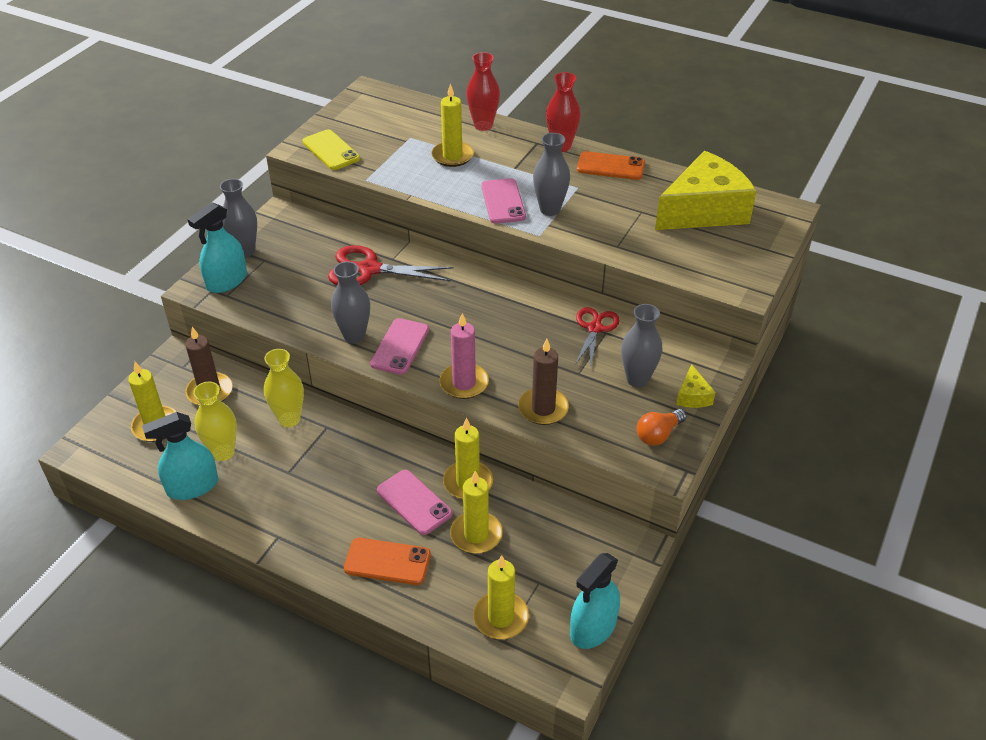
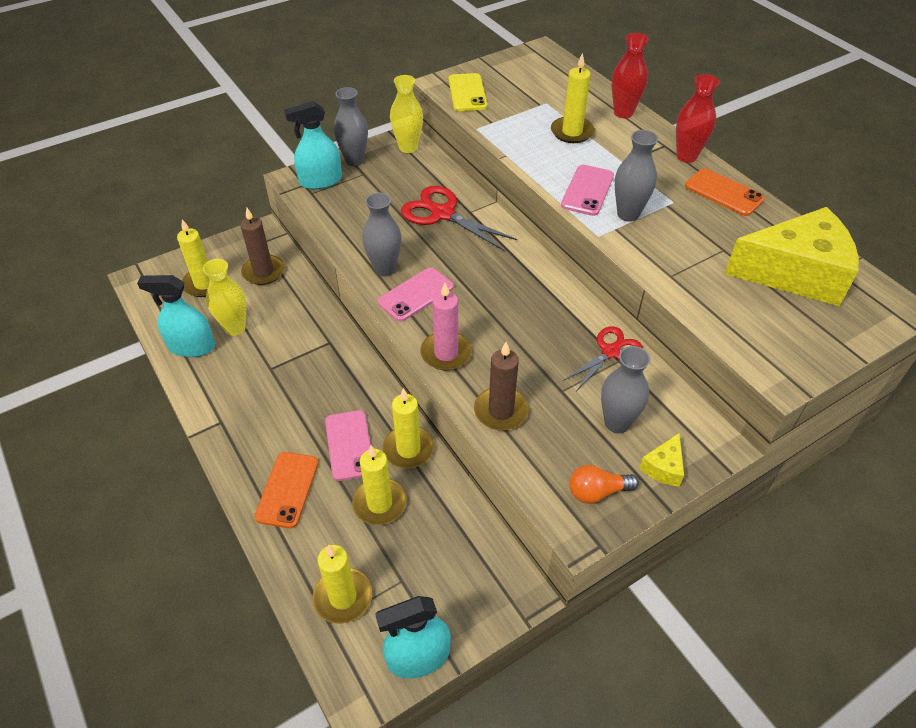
camera: 30 degrees right, 5 degrees up
yellow vase [264,349,304,427] -> yellow vase moved to [390,75,423,153]
orange phone [344,538,431,585] -> orange phone turned 60 degrees clockwise [254,452,318,528]

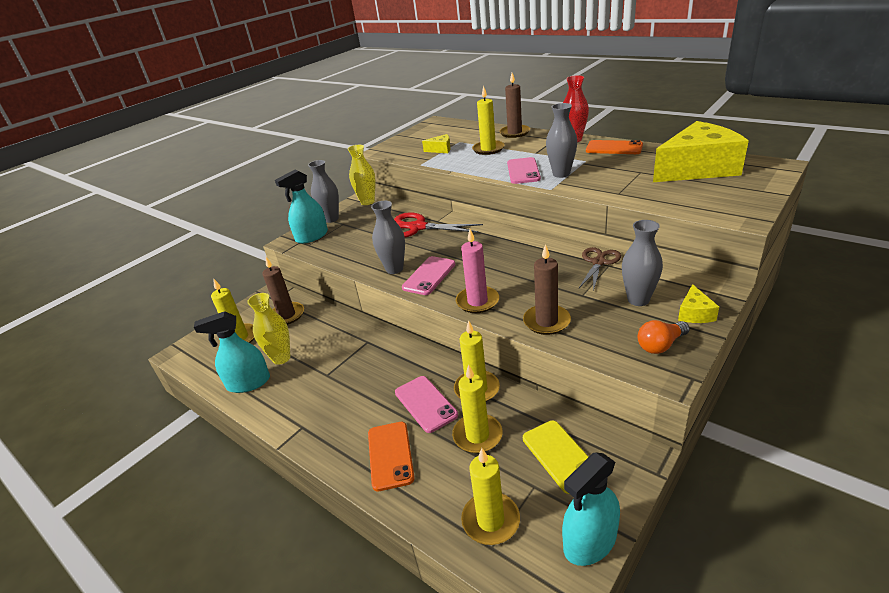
camera: 15 degrees left, 15 degrees down
yellow phone [449,73,487,111] -> yellow phone moved to [523,420,589,494]
red scissors [563,326,643,390] -> brown scissors [579,247,621,292]
red vase [612,33,649,118] -> brown candle [499,73,530,138]
none -> yellow cheese [422,134,451,153]

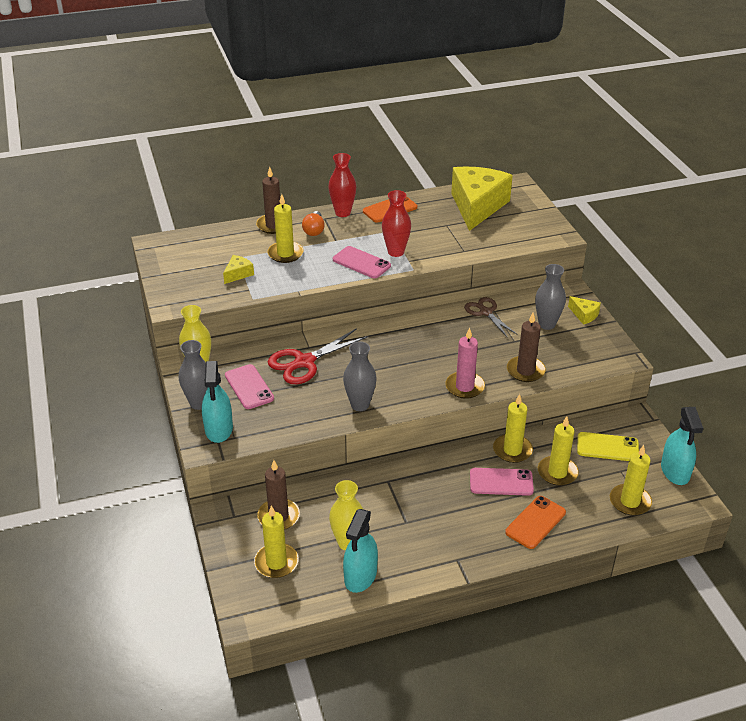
camera: 60 degrees left, 5 degrees up
orange phone [368,422,415,491] -> orange phone turned 75 degrees counterclockwise [505,496,566,549]
pink phone [402,256,456,295] -> pink phone moved to [225,364,274,409]
grey vase [546,103,577,178] -> red vase [382,190,411,257]
orange light bulb [638,320,690,354] -> orange light bulb moved to [302,211,325,236]

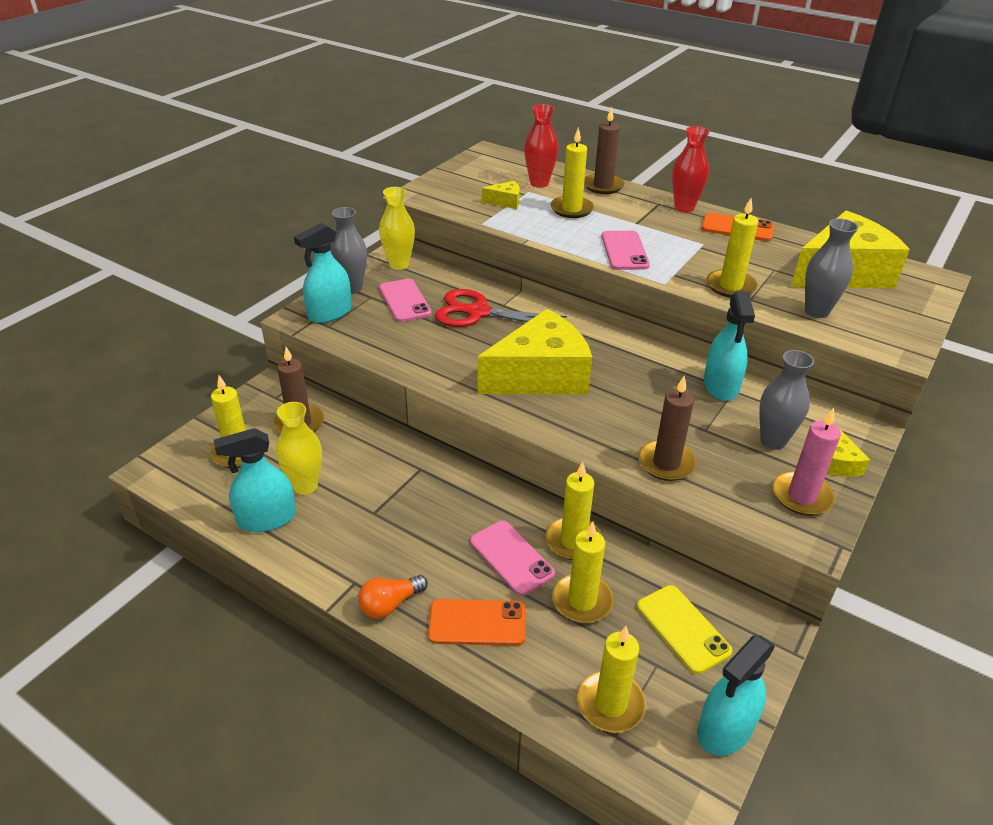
camera: 50 degrees right, 0 degrees up
pink phone [225,364,274,409] -> pink phone turned 45 degrees counterclockwise [379,279,432,322]
orange light bulb [302,211,325,236] -> orange light bulb moved to [358,575,428,618]
grey vase [343,342,376,411] -> grey vase moved to [805,219,859,318]
red vase [382,190,411,257] -> red vase moved to [524,104,558,188]
pink candle [445,327,485,399] -> pink candle moved to [773,408,841,515]
brown scissors [464,297,518,338] -> turquoise spray bottle [704,291,755,401]
none -> yellow cheese [478,309,592,394]
none -> yellow candle [707,198,759,298]

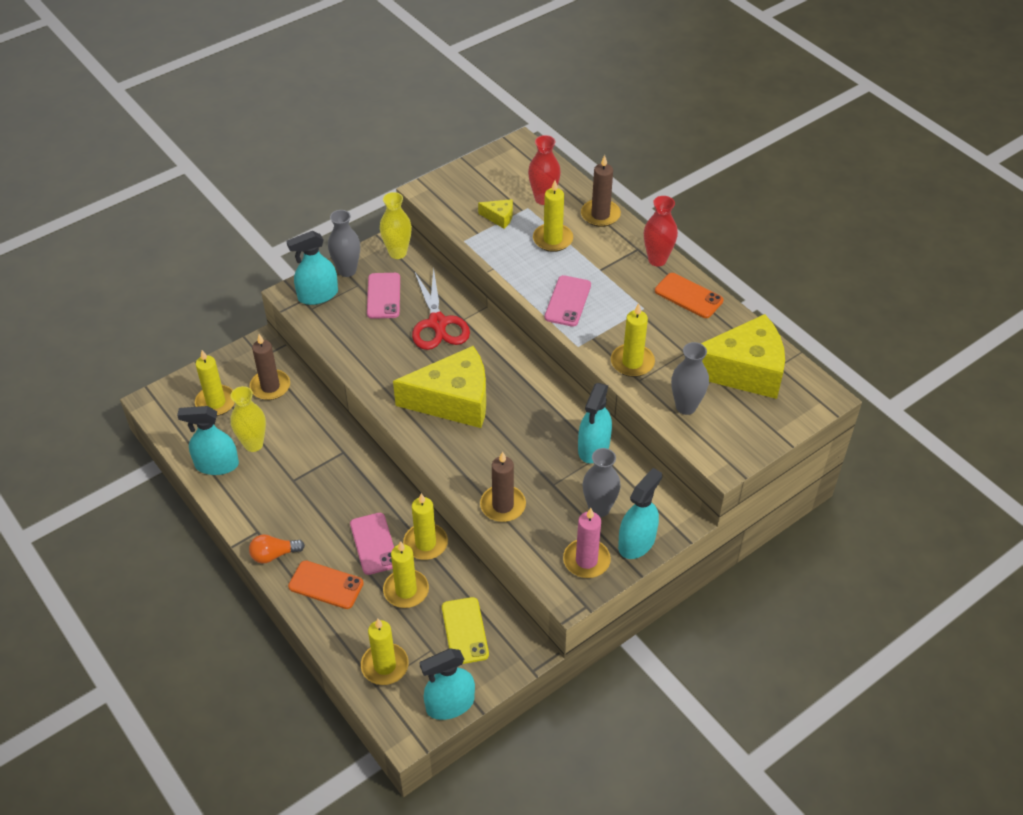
camera: 20 degrees right, 10 degrees up
red scissors [435,289,567,327] -> red scissors turned 135 degrees counterclockwise [412,267,470,350]
yellow cheese [827,430,870,477] -> turquoise spray bottle [618,468,662,559]

